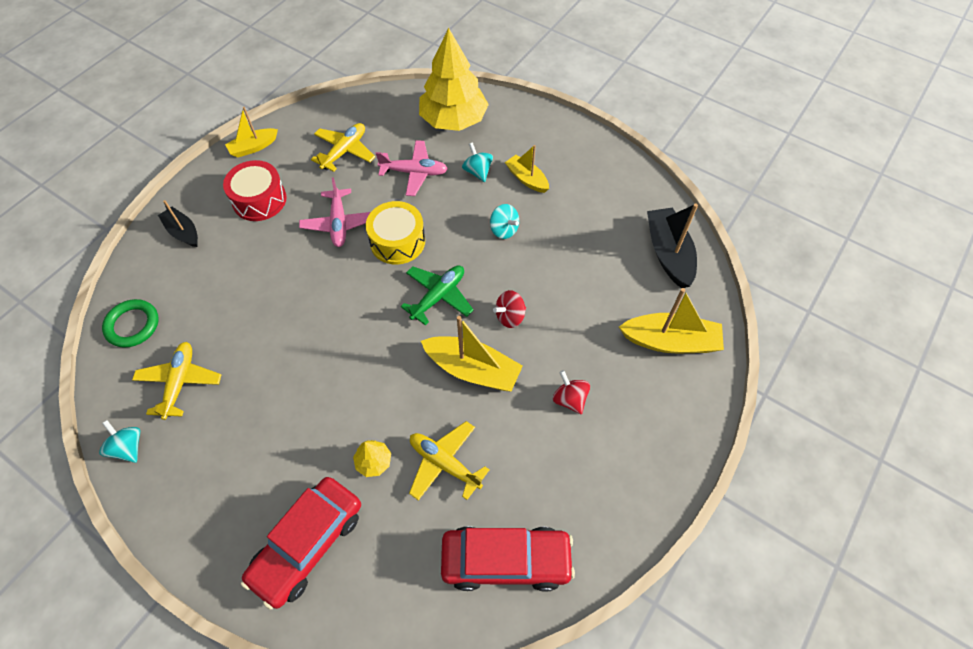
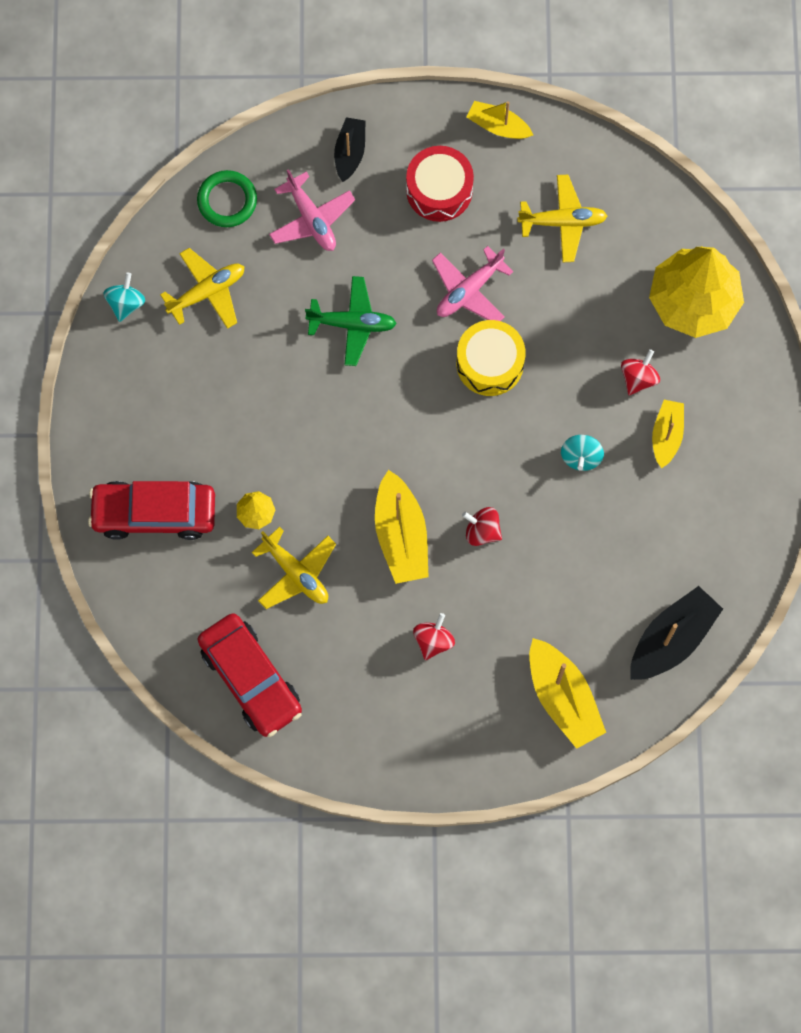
camera: 55 degrees right, 15 degrees up
pink plane [376,140,448,196] -> pink plane moved to [269,169,355,251]
green plane [401,265,473,325] -> green plane moved to [305,276,397,366]
yellow plane [409,421,489,501] -> yellow plane turned 135 degrees clockwise [252,527,336,609]
turquoise spinning top [462,142,493,182] -> red spinning top [621,349,660,395]

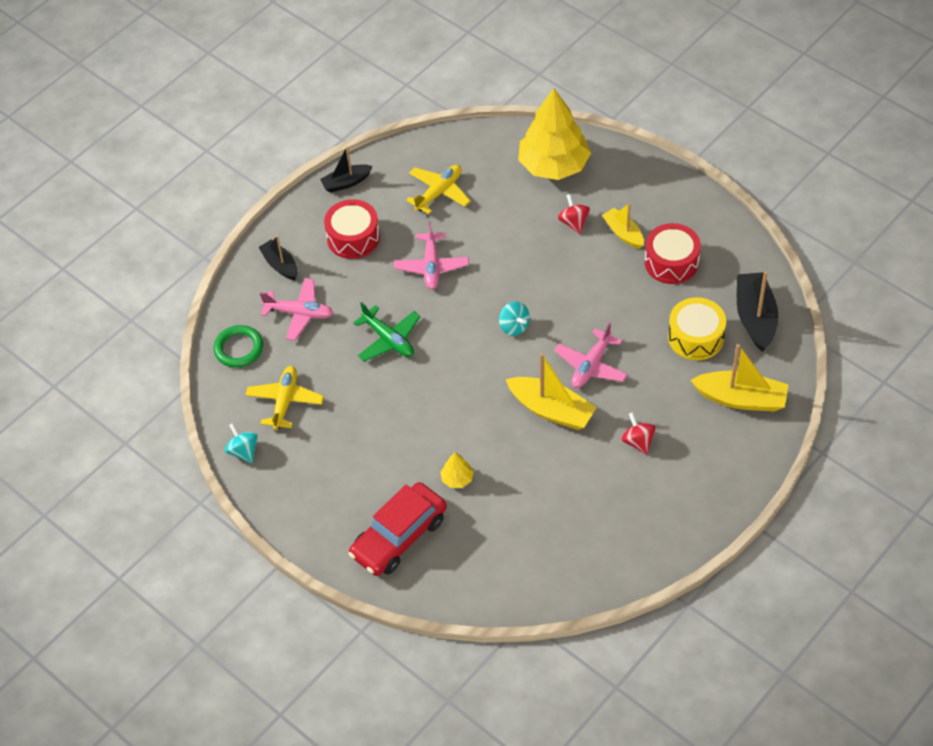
camera: 45 degrees left, 20 degrees down
red car [198,613,302,737] -> none
yellow plane [252,527,336,609] -> none
green plane [305,276,397,366] -> green plane turned 90 degrees clockwise [353,302,421,362]
yellow drum [456,320,526,396] -> yellow drum moved to [668,297,726,360]
red spinning top [462,507,502,546] -> pink plane [554,322,628,388]
yellow boat [467,101,533,139] -> black boat [320,146,373,193]
turquoise spinning top [561,435,604,471] -> turquoise spinning top moved to [499,301,530,336]
none -> red drum [645,223,701,284]

